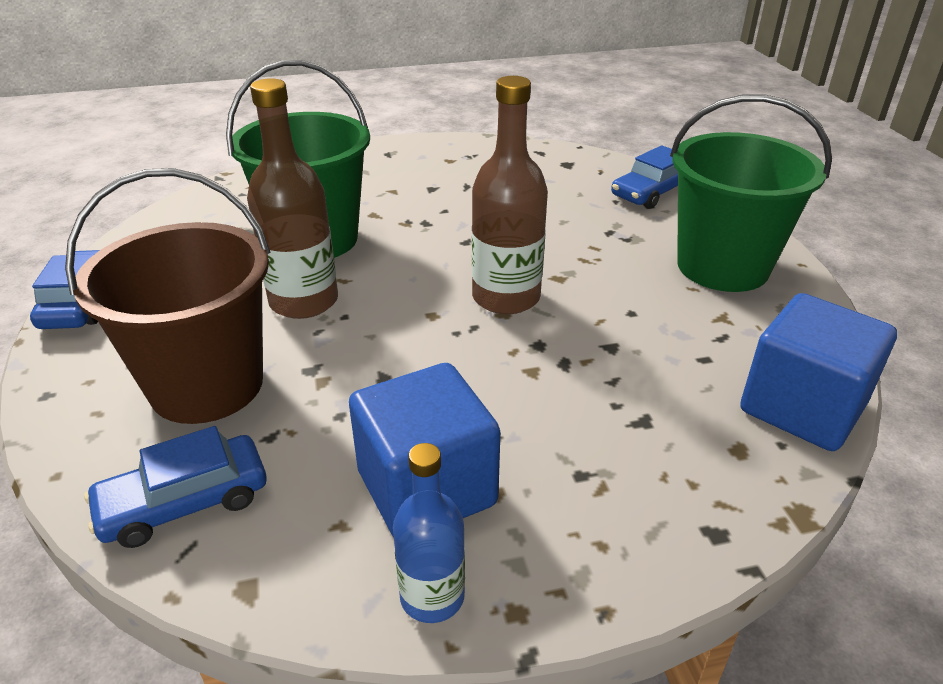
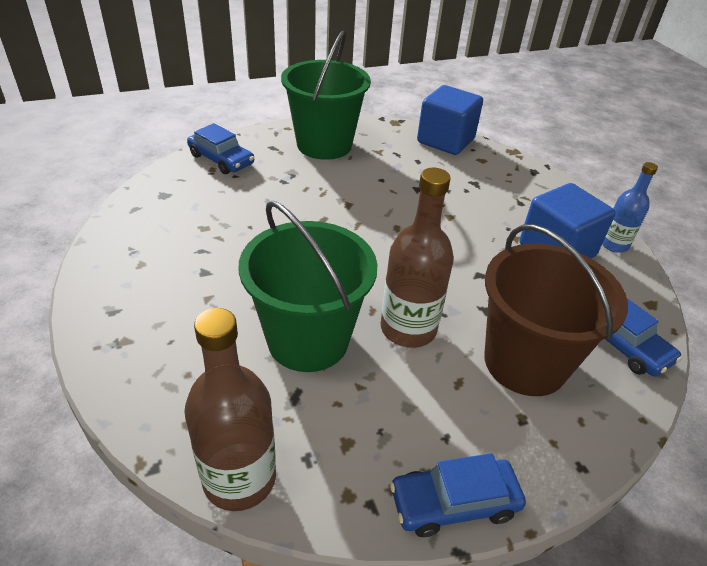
camera: 100 degrees left, 5 degrees up
brown bottle [472,76,548,314] -> brown bottle moved to [184,308,276,511]

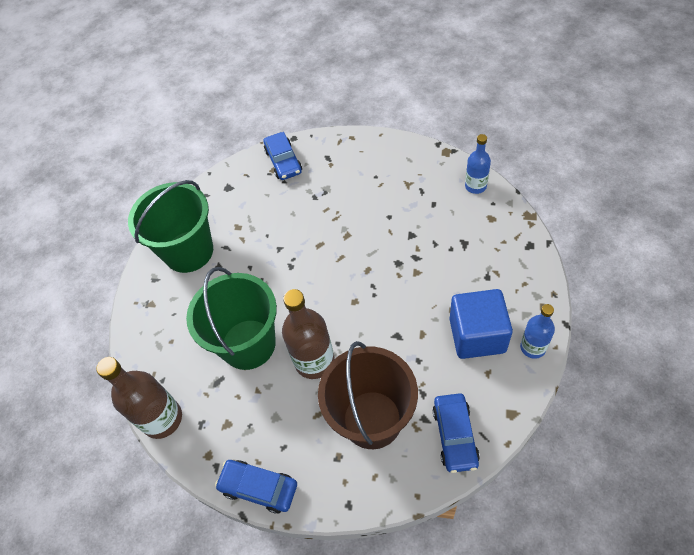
camera: 40 degrees right, 15 degrees up
green bucket [281,31,371,160] -> green bucket moved to [128,180,213,273]
blue cube [417,85,483,155] -> blue bottle [465,134,491,194]

